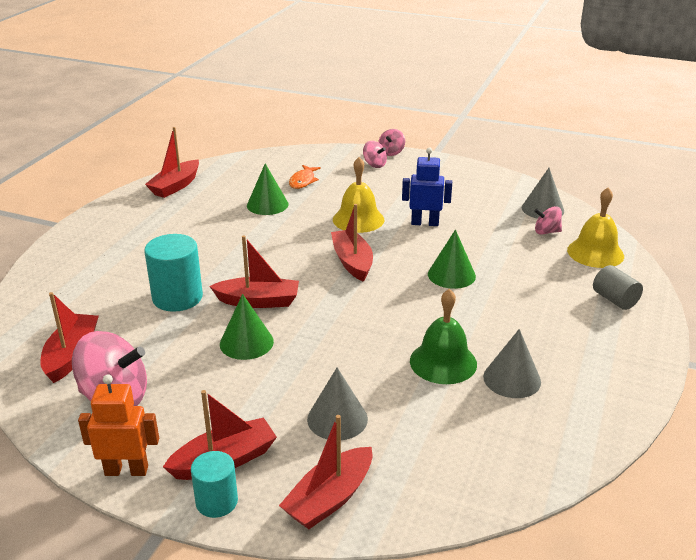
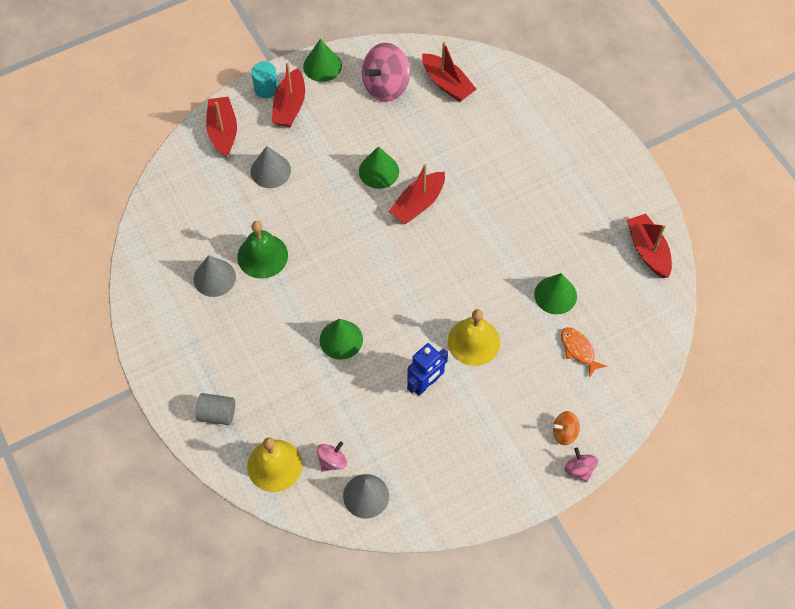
camera: 130 degrees right, 30 degrees up
orange robot [78,374,159,476] -> green cone [303,39,342,82]
turquoise cylinder [144,234,203,312] -> none
red boat [331,204,373,282] -> none
pink spinning top [363,141,387,168] -> orange spinning top [552,411,580,445]

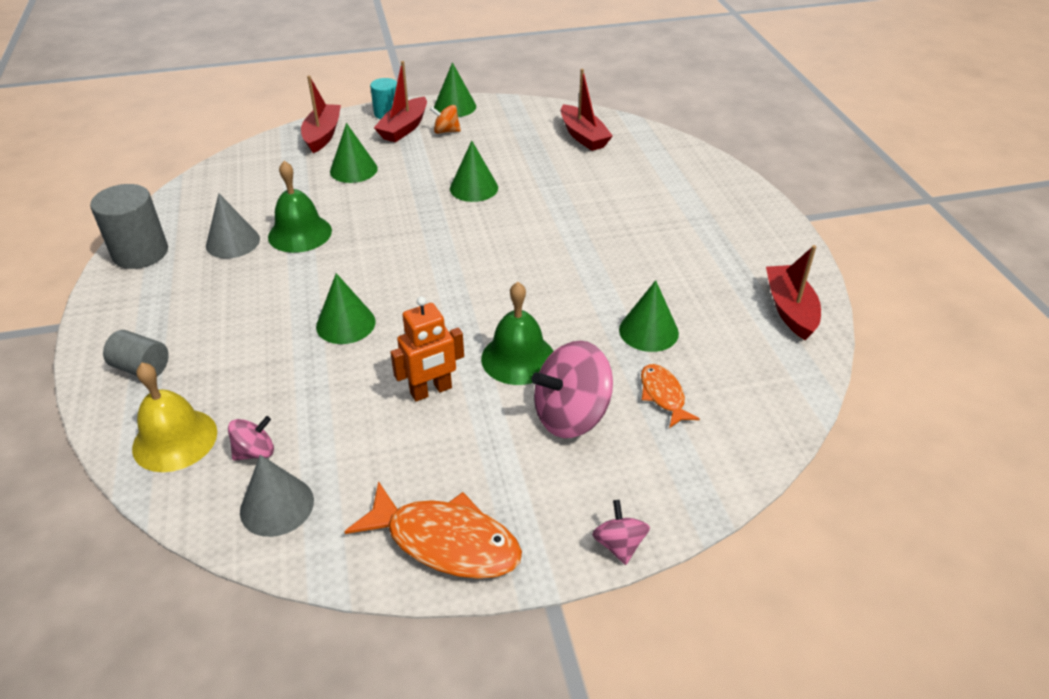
camera: 15 degrees right, 20 degrees down
grey cone [250,146,291,188] -> green cone [330,123,378,183]
pink spinning top [362,43,410,102] -> pink spinning top moved to [532,341,613,438]
red boat [389,164,445,224] -> none
blue robot [407,343,448,396] -> orange robot [390,296,464,402]
yellow bell [448,309,500,366] -> green bell [481,282,553,385]
orange spinning top [552,411,580,445] -> orange spinning top moved to [430,105,461,134]
none -> grey cylinder [90,184,168,269]
none -> orange fish [344,481,522,579]

